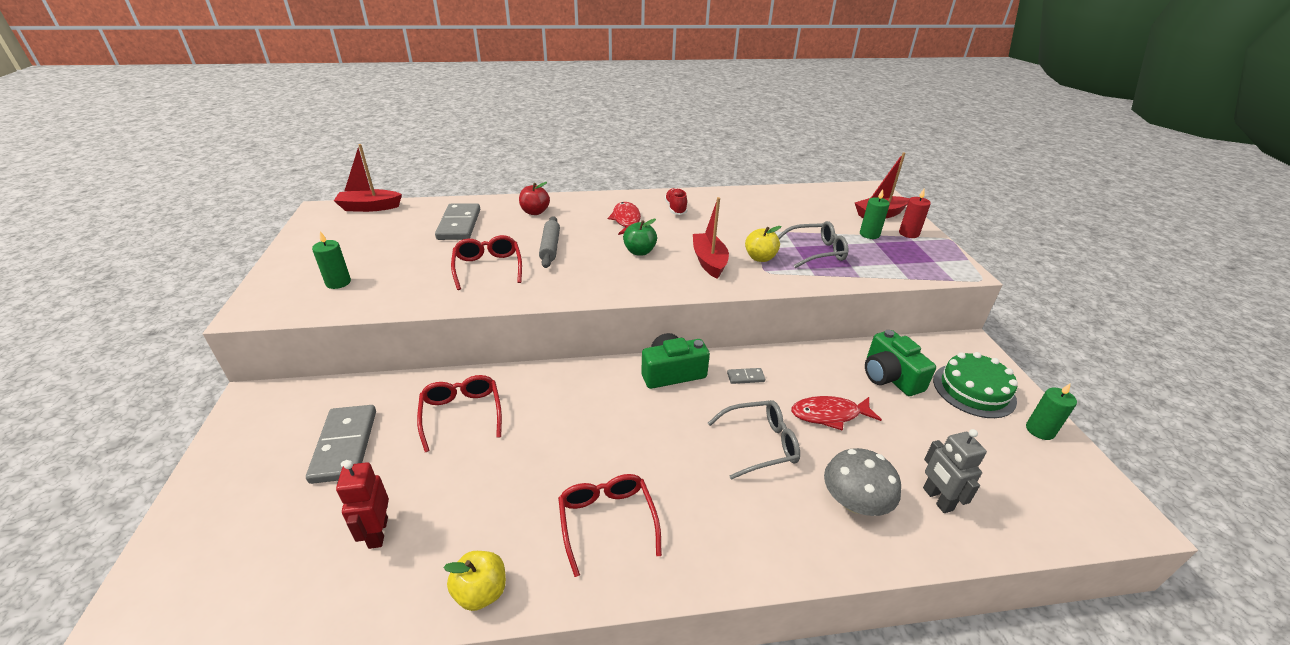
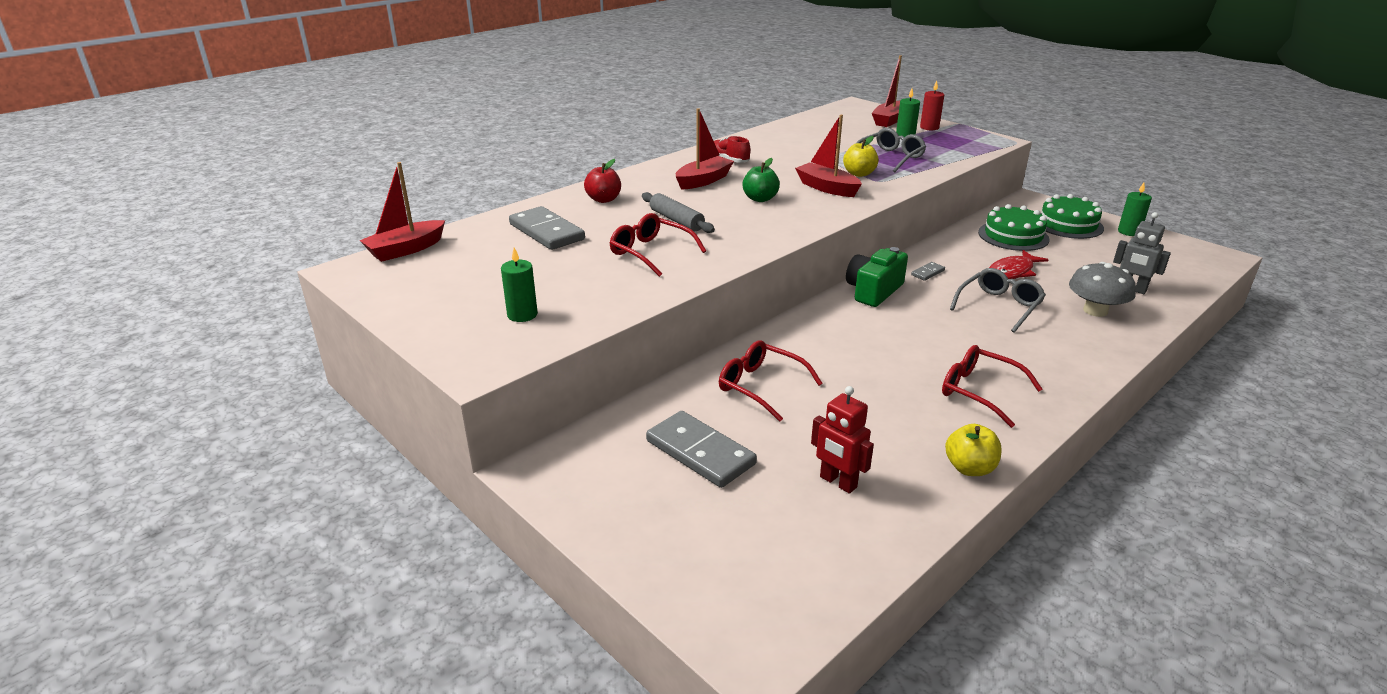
camera: 35 degrees left, 5 degrees down
red fish [608,202,641,235] -> red boat [676,108,734,190]
green camera [865,330,936,396] -> green cake [978,204,1050,251]

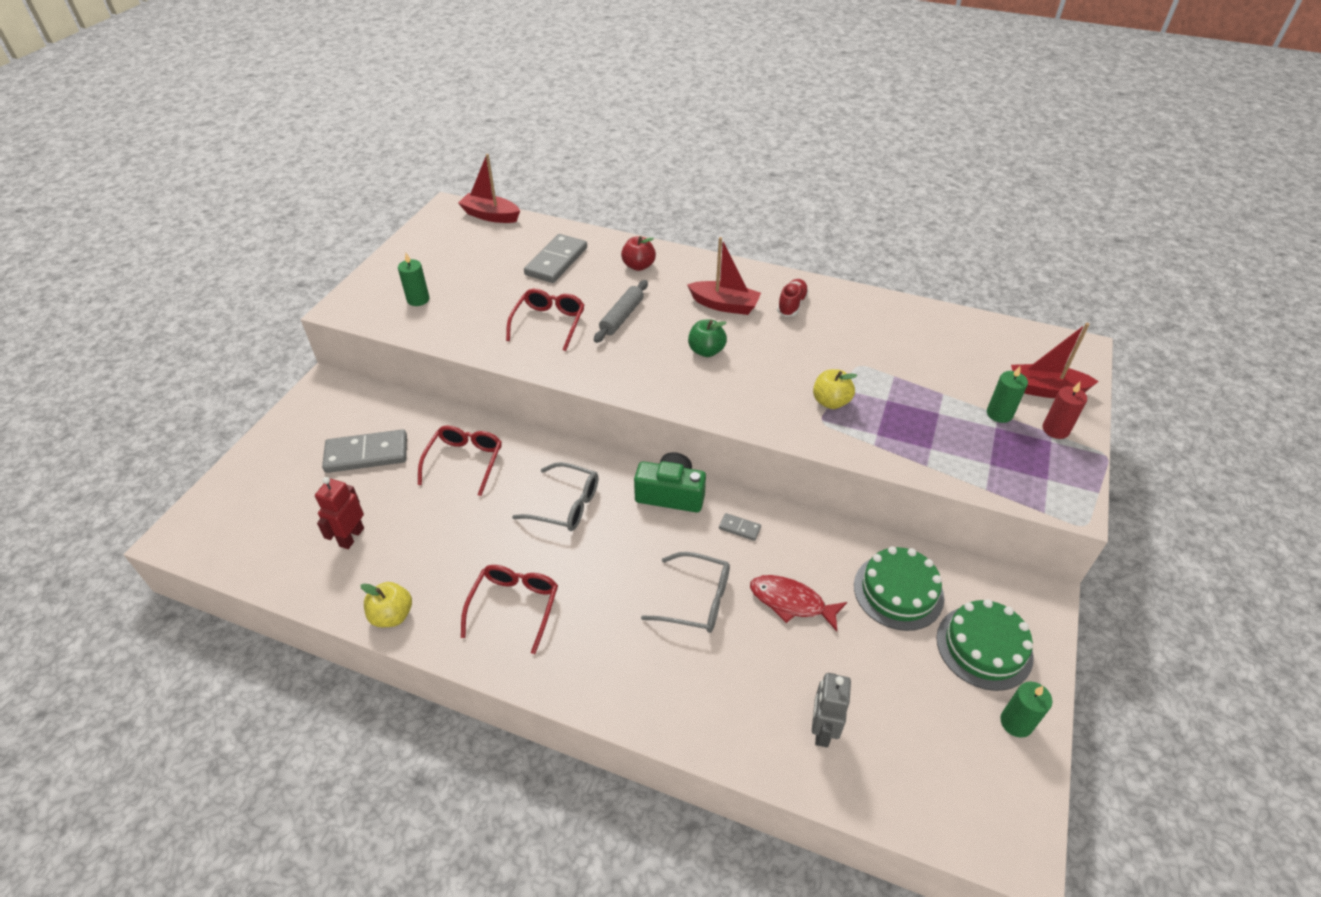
camera: 65 degrees right, 15 degrees up
grey domino [646,411,757,488] -> grey domino turned 60 degrees clockwise [322,429,407,473]
red boat [795,115,862,197] -> none
grey glasses [855,128,926,172] -> grey glasses moved to [512,462,598,531]
grey mushroom [1069,262,1136,317] -> none

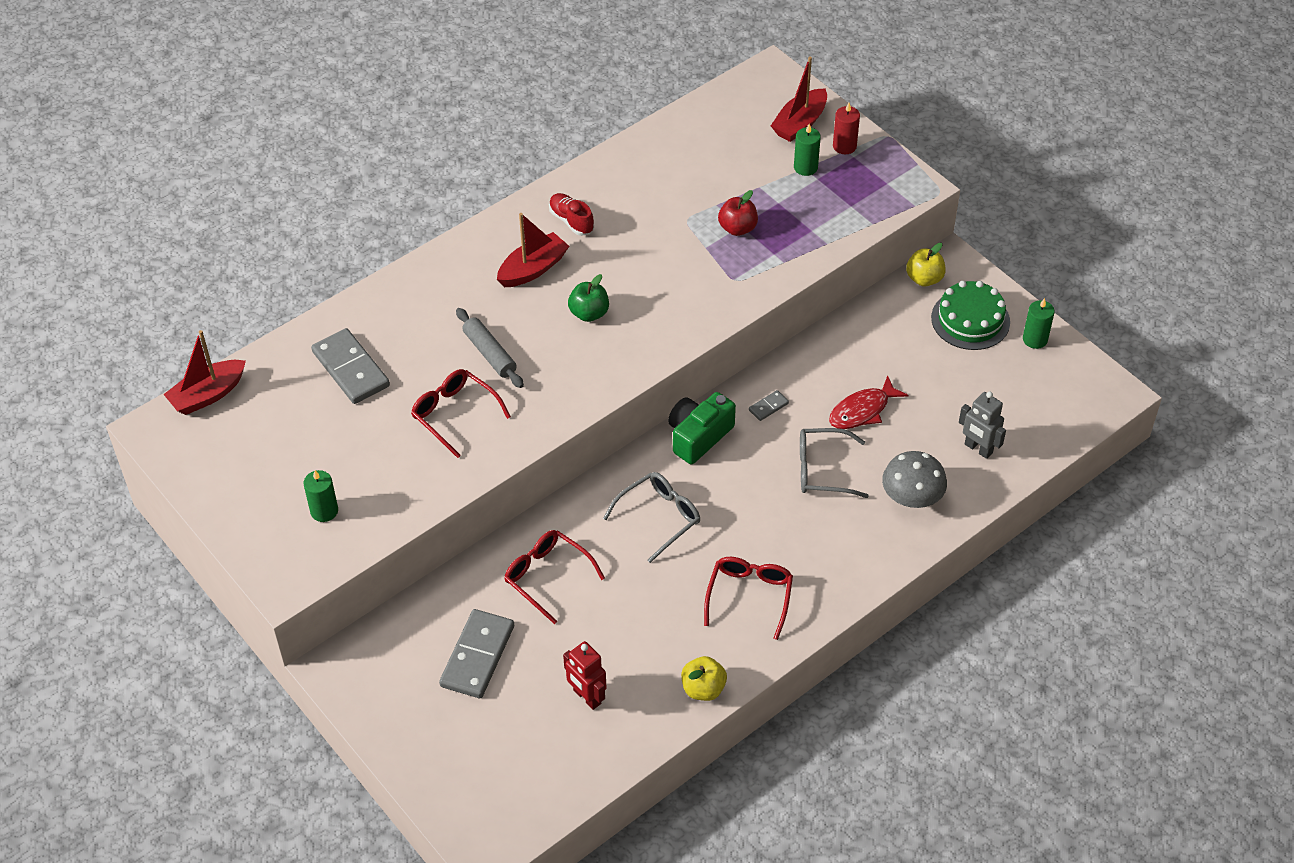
camera: 60 degrees left, 5 degrees up
red glasses [461,565,558,654] -> red glasses turned 60 degrees clockwise [704,557,793,640]
red apple [621,236,656,271] -> red apple moved to [718,190,758,236]
grey glasses [641,552,730,633] -> grey glasses turned 135 degrees counterclockwise [800,428,869,498]
yellow apple [813,369,857,409] -> yellow apple moved to [906,243,946,286]
green cake [854,546,944,631] -> none
none -> grey mushroom [882,451,947,508]

